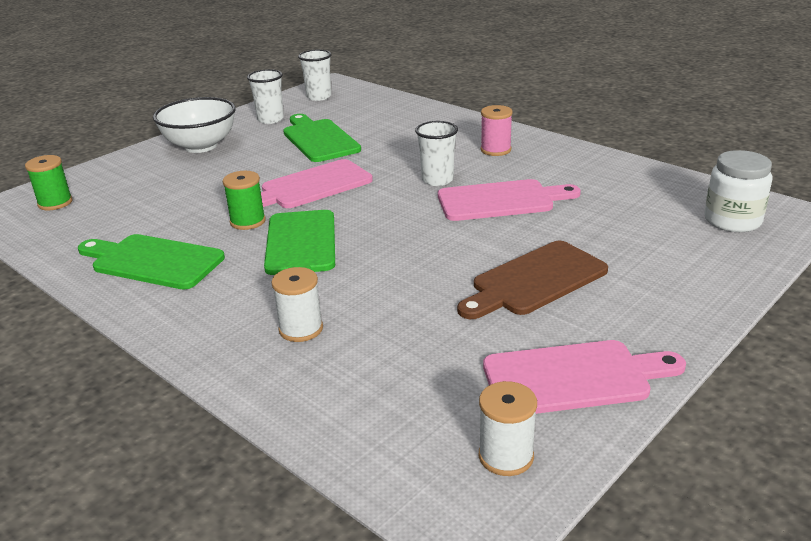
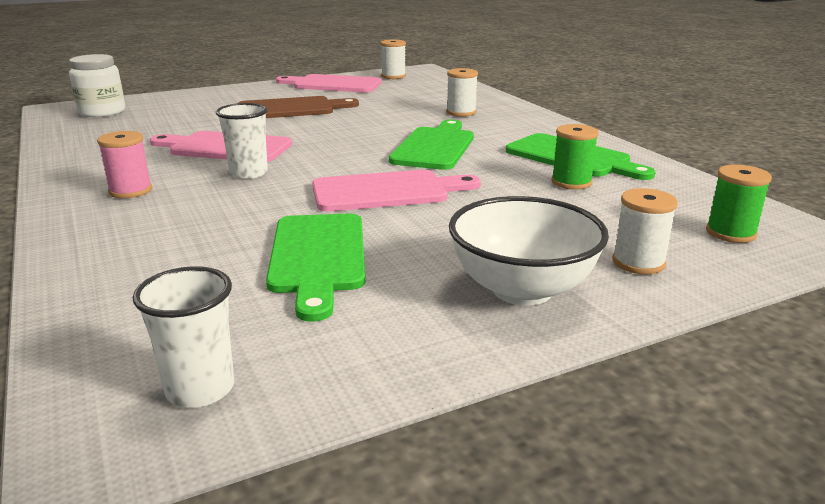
camera: 160 degrees left, 5 degrees down
green spool [223,171,266,230] -> green spool moved to [551,124,599,190]
white cup [247,69,284,124] -> none
none -> white spool [612,188,678,274]

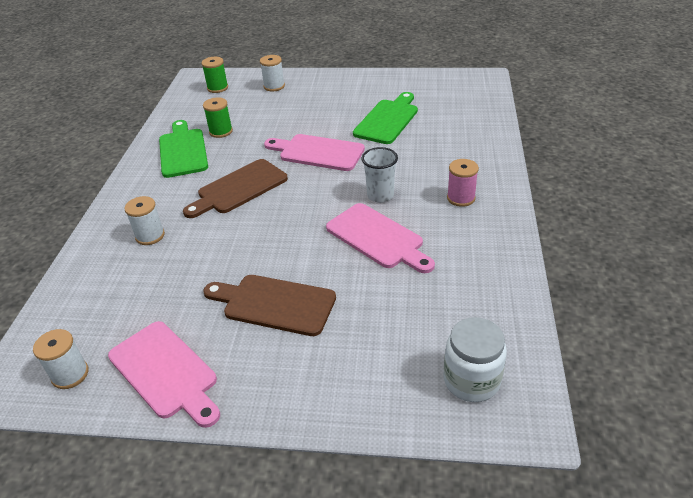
camera: 145 degrees left, 15 degrees up
white cup [133,266,234,408] -> none
green cutting board [389,120,474,170] -> brown cutting board [183,159,288,218]
white bowl [449,196,609,306] -> none

